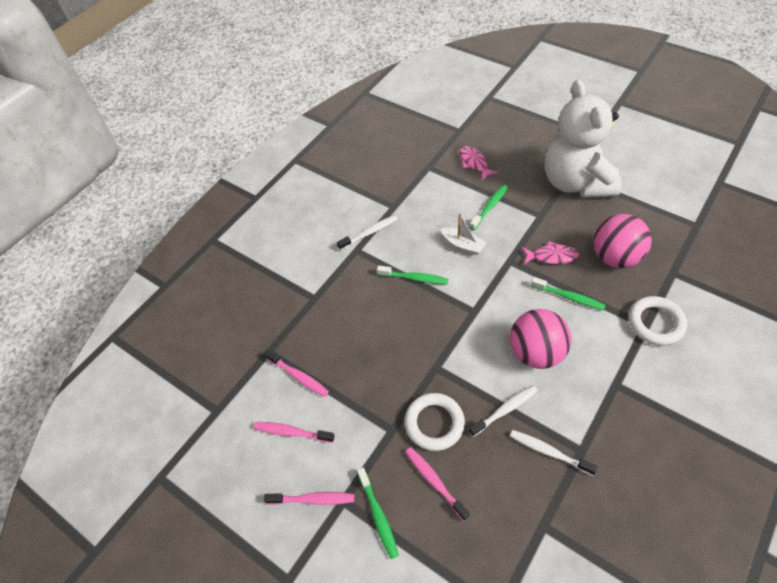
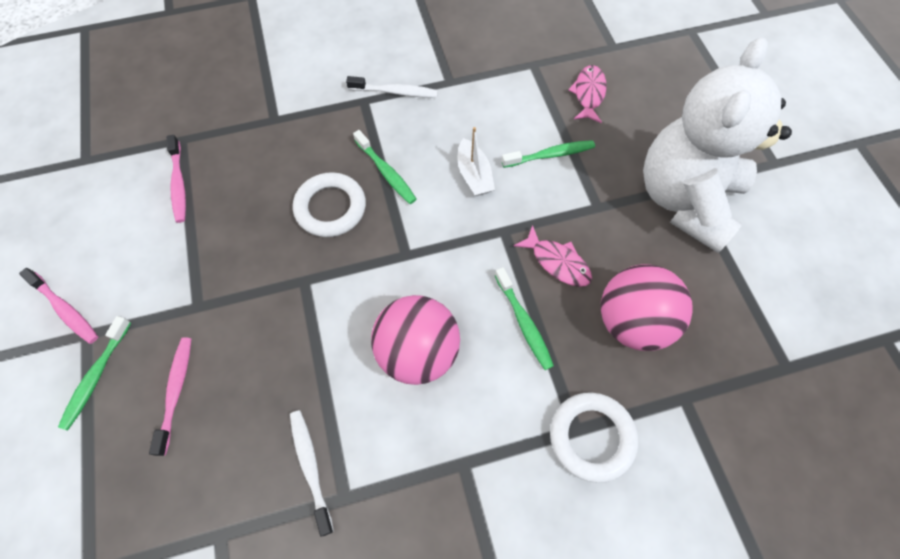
camera: 35 degrees right, 10 degrees up
pink toothbrush [253,422,335,443] -> none
white ring [404,393,465,451] -> white ring moved to [293,172,366,237]
white toothbrush [469,385,537,437] -> none

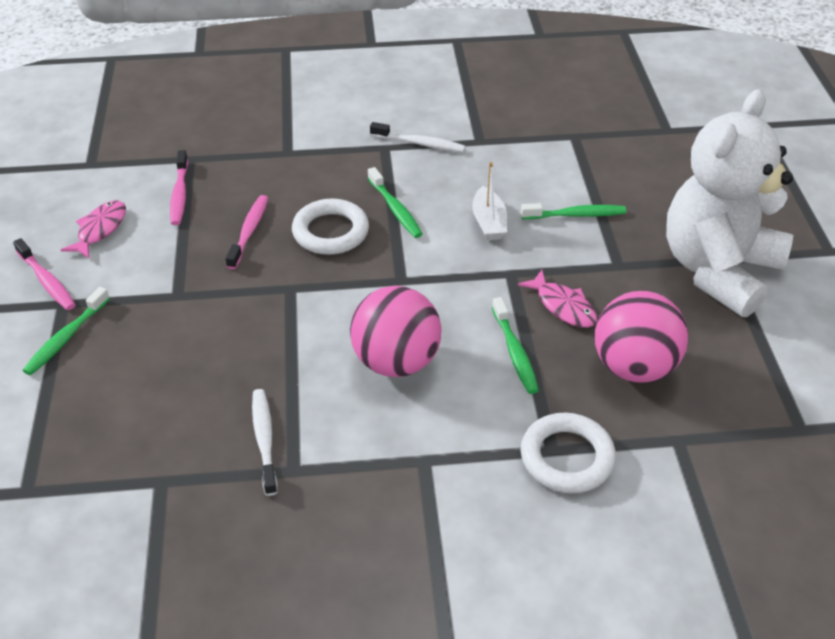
camera: 10 degrees right, 20 degrees down
pink toothbrush [149,337,191,456] -> pink toothbrush moved to [225,195,268,269]
pink fish [568,65,607,123] -> pink fish moved to [61,200,126,259]

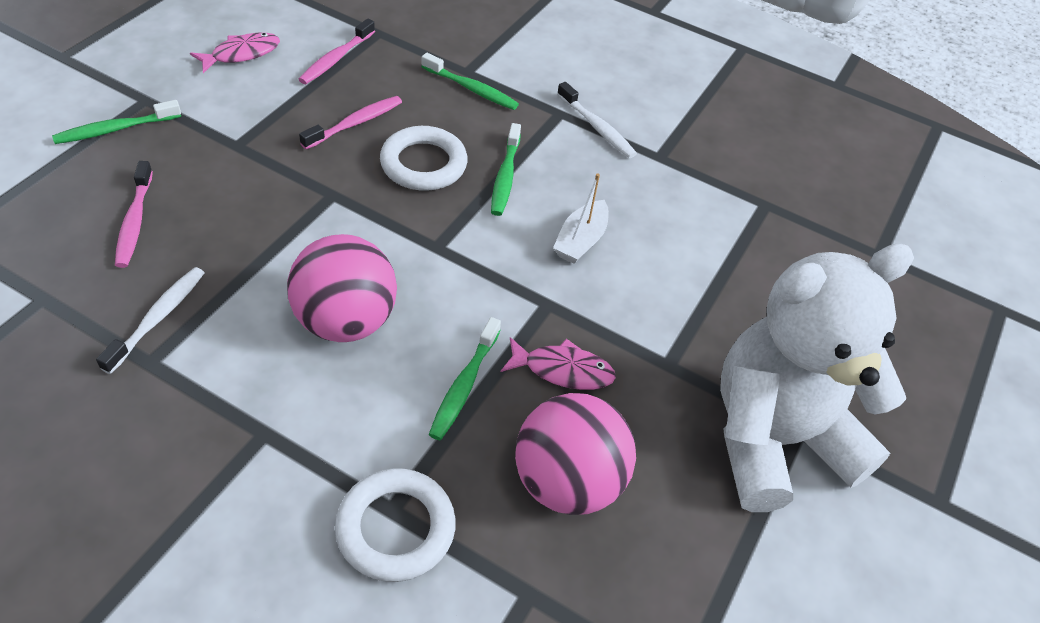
camera: 30 degrees right, 5 degrees up
pink toothbrush [13,238,76,310] -> pink toothbrush moved to [115,161,153,268]
pink fish [518,270,597,328] -> pink fish turned 75 degrees counterclockwise [501,337,616,390]
green toothbrush [521,203,626,220] -> green toothbrush moved to [421,53,519,110]

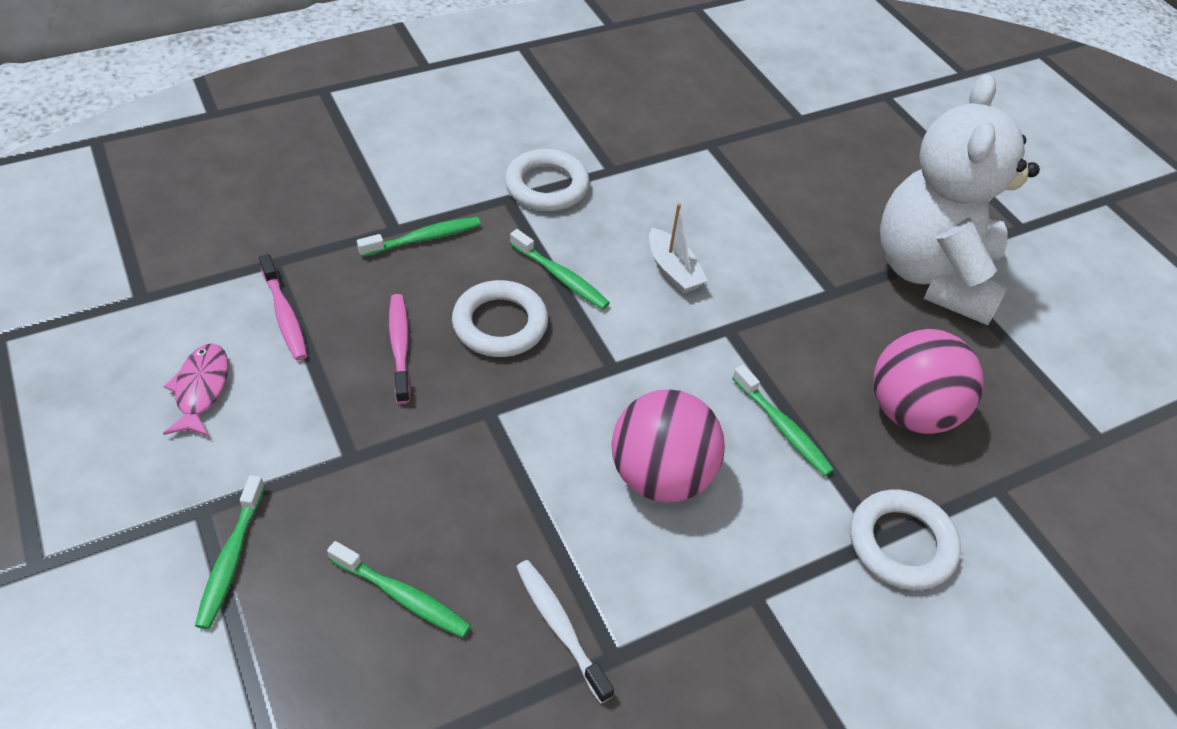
camera: 55 degrees left, 0 degrees up
pink toothbrush [115,161,153,268] -> green toothbrush [327,541,471,638]
pink fish [501,337,616,390] -> none
white toothbrush [557,82,637,158] -> white ring [505,149,589,211]

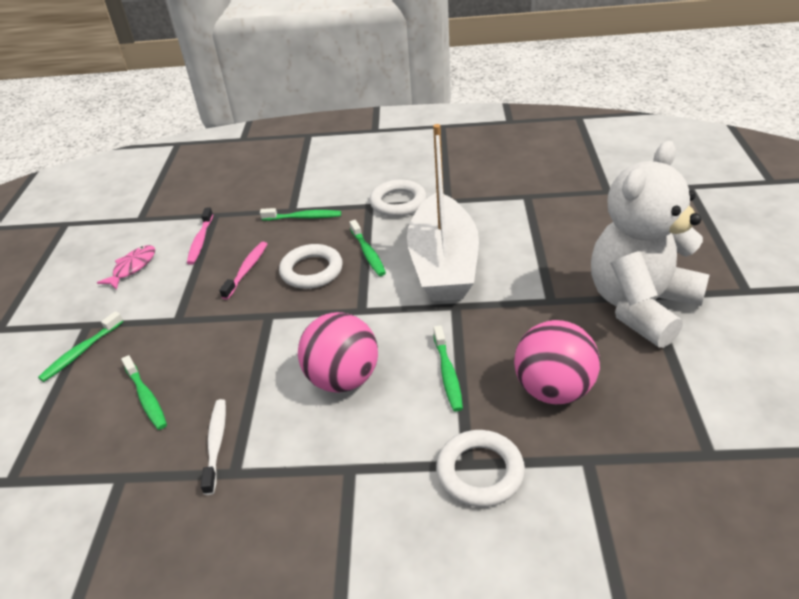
camera: 35 degrees right, 10 degrees down
white boat [649,203,708,294] -> white boat [407,124,479,301], size x2.49

